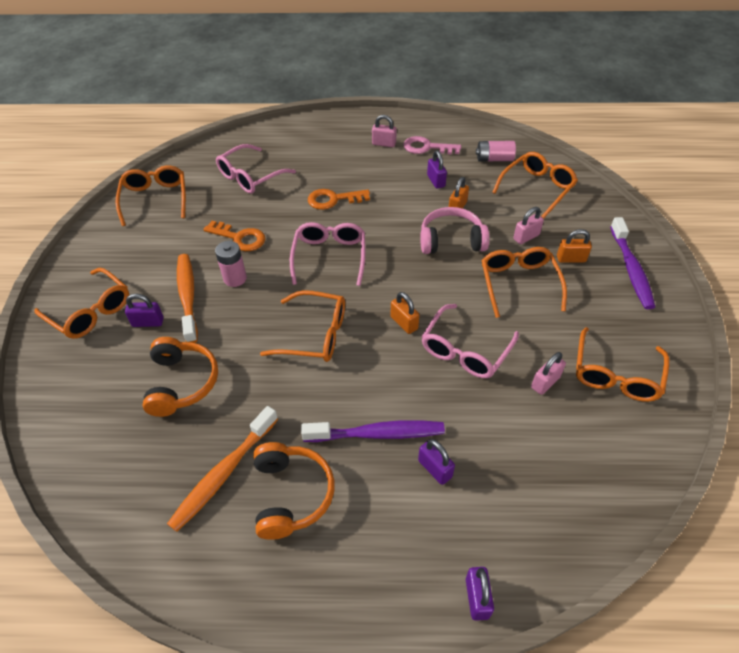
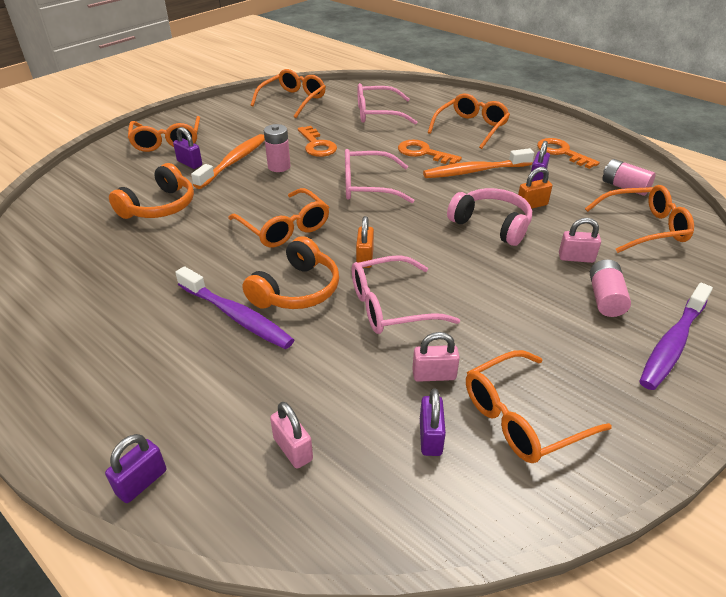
camera: 40 degrees right, 10 degrees down
orange toothbrush [167,406,278,532] -> orange toothbrush moved to [423,148,534,178]
orange headphones [253,442,335,540] -> orange headphones moved to [242,236,339,309]
pink glasses [290,222,365,286] -> pink glasses turned 135 degrees counterclockwise [345,149,415,203]
pink padlock [372,115,397,147] -> pink padlock moved to [270,402,313,469]
pink key [403,136,461,154] -> orange key [537,138,600,169]
purple padlock [418,439,455,485] -> purple padlock moved to [420,388,446,456]
orange glasses [481,247,567,318] -> orange glasses moved to [427,93,510,149]
orange padlock [557,229,592,263] -> pink battery [590,259,631,317]

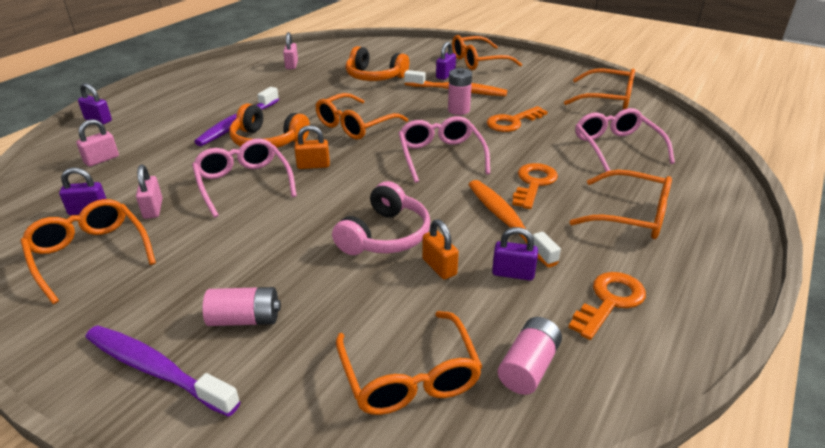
camera: 80 degrees right, 5 degrees down
pink padlock [559,218,601,263] -> pink padlock moved to [283,32,298,69]

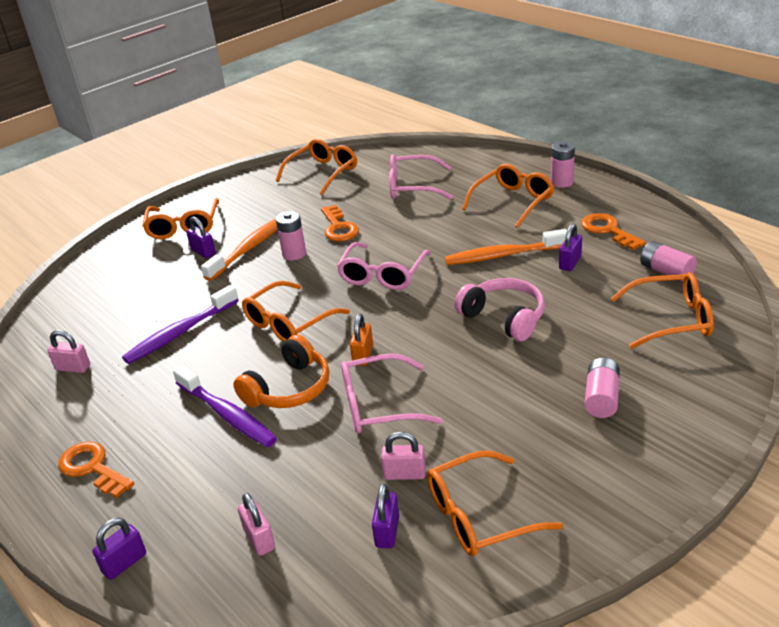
camera: 70 degrees left, 0 degrees up
purple toothbrush [85,325,240,417] -> purple toothbrush moved to [122,285,239,364]
orange glasses [316,93,408,140] -> orange glasses turned 75 degrees clockwise [242,281,350,342]
orange headphones [346,46,409,81] -> none
pink glasses [399,116,490,183] -> pink glasses turned 75 degrees counterclockwise [337,242,431,290]
orange padlock [422,219,459,280] -> none
orange key [512,163,558,209] -> orange key moved to [58,441,134,498]
none -> pink battery [551,141,575,188]

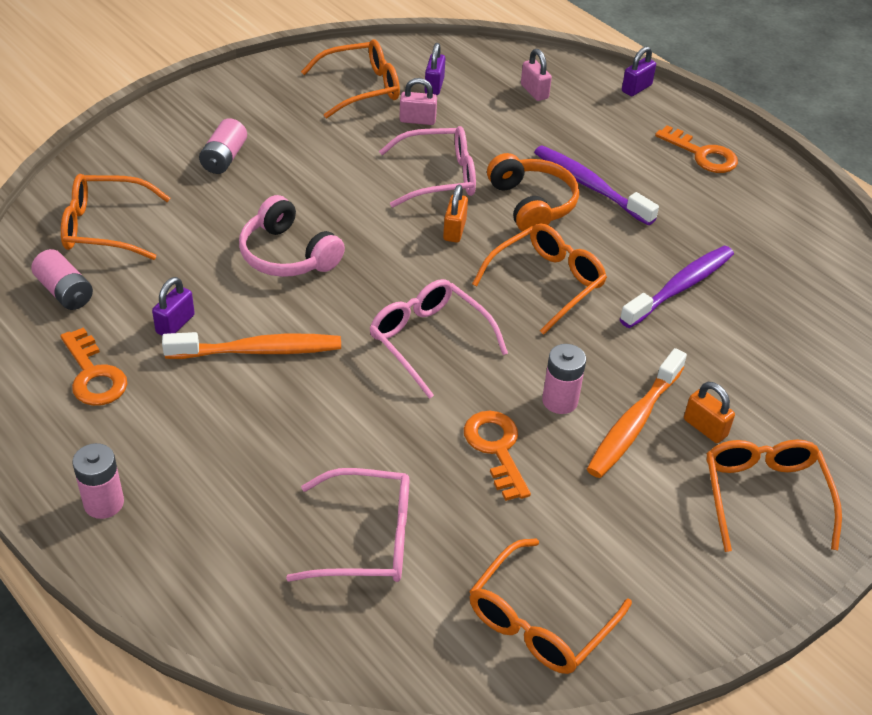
camera: 175 degrees right, 10 degrees up
pink padlock [47,330,90,373] -> none
purple padlock [186,216,216,258] -> orange padlock [684,382,735,443]
orange headphones [233,335,329,408] -> orange headphones turned 120 degrees clockwise [487,153,579,232]
pink glasses [337,242,431,290] -> pink glasses turned 60 degrees counterclockwise [370,279,508,399]
orange glasses [462,164,554,228] -> none

